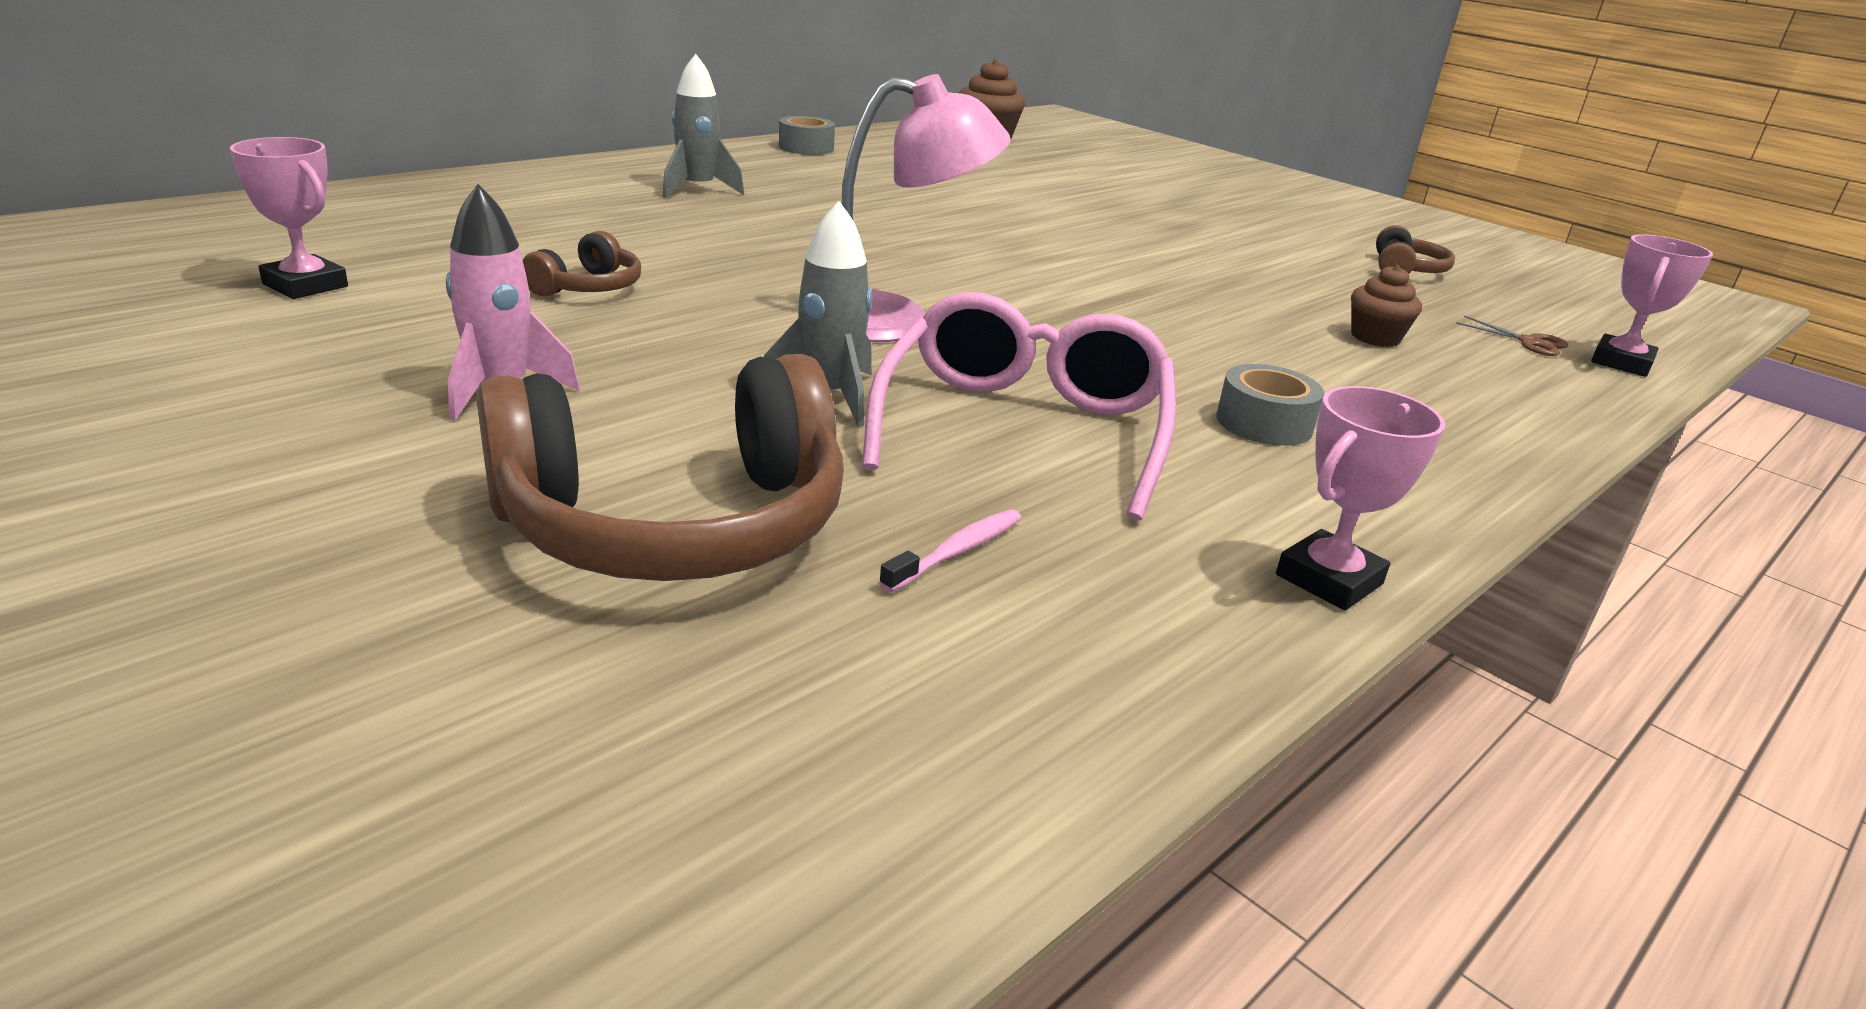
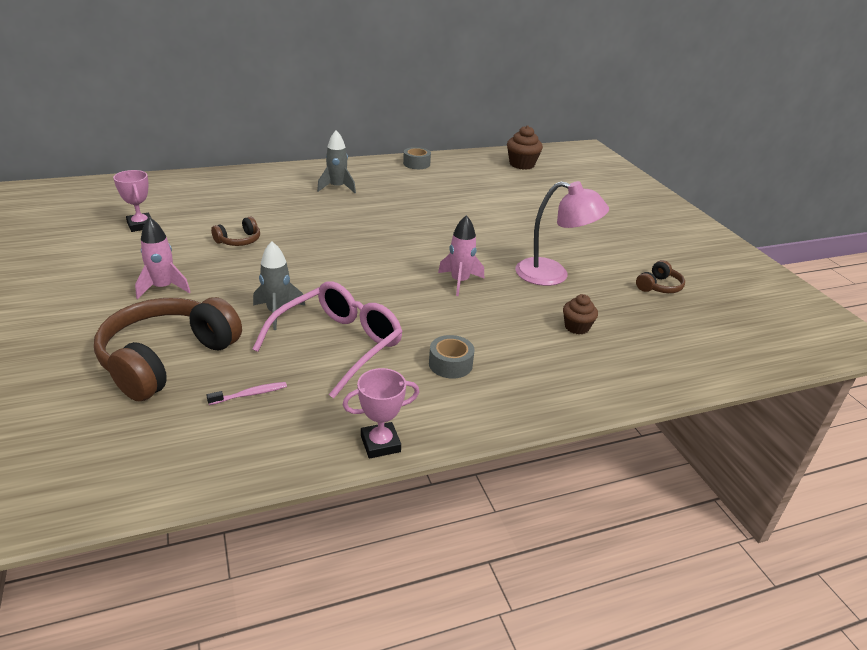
camera: 25 degrees right, 5 degrees up
brown headphones [476,354,844,581] -> brown headphones turned 120 degrees clockwise [94,297,242,402]
pink lamp [842,74,1011,342] -> pink lamp moved to [515,181,609,286]
brown scissors [1456,316,1568,356] -> none
pink trophy [1591,234,1713,377] -> none
none -> pink rocket [438,215,484,296]

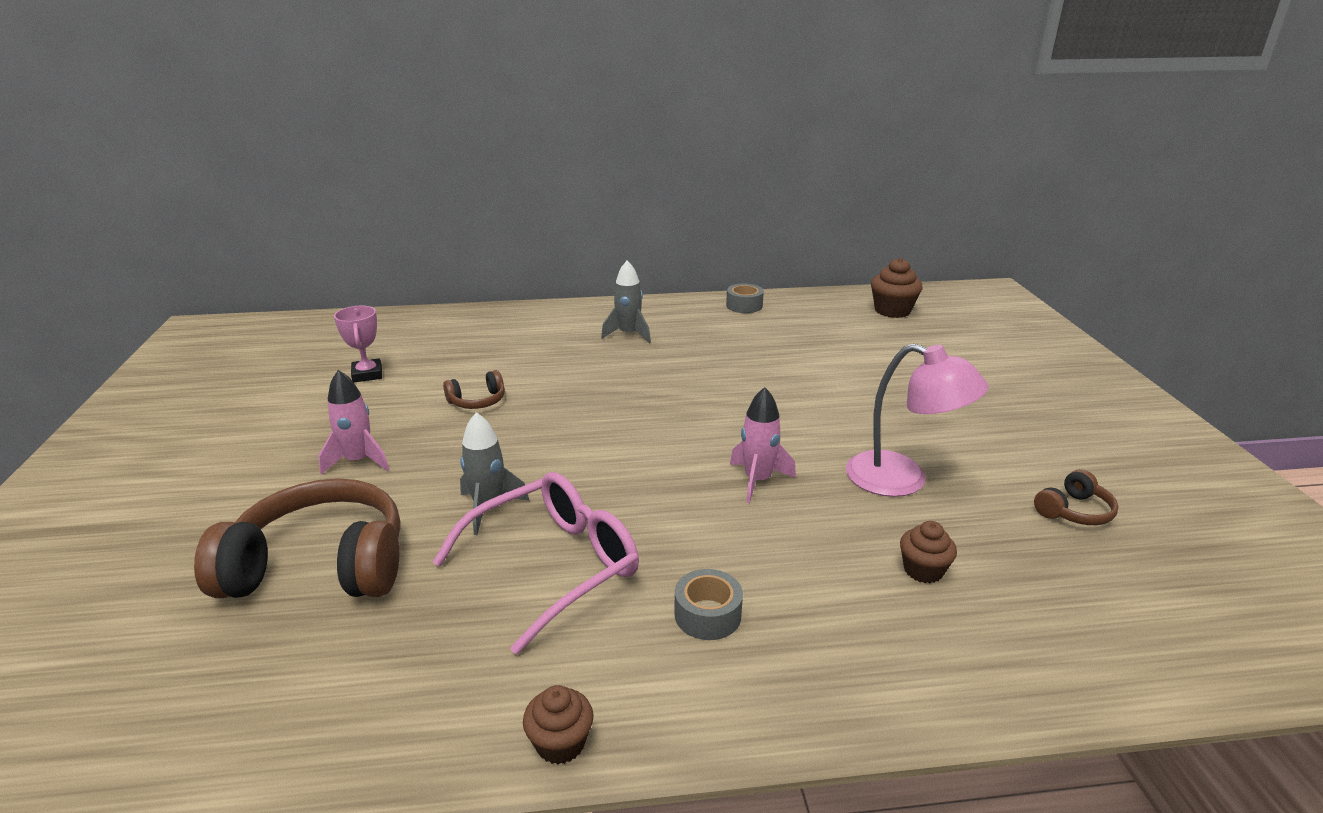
camera: 15 degrees right, 5 degrees down
brown headphones [94,297,242,402] -> brown headphones turned 45 degrees clockwise [194,478,401,598]
pink toothbrush [206,382,287,405] -> none
pink trophy [343,368,419,459] -> brown cupcake [523,685,593,764]

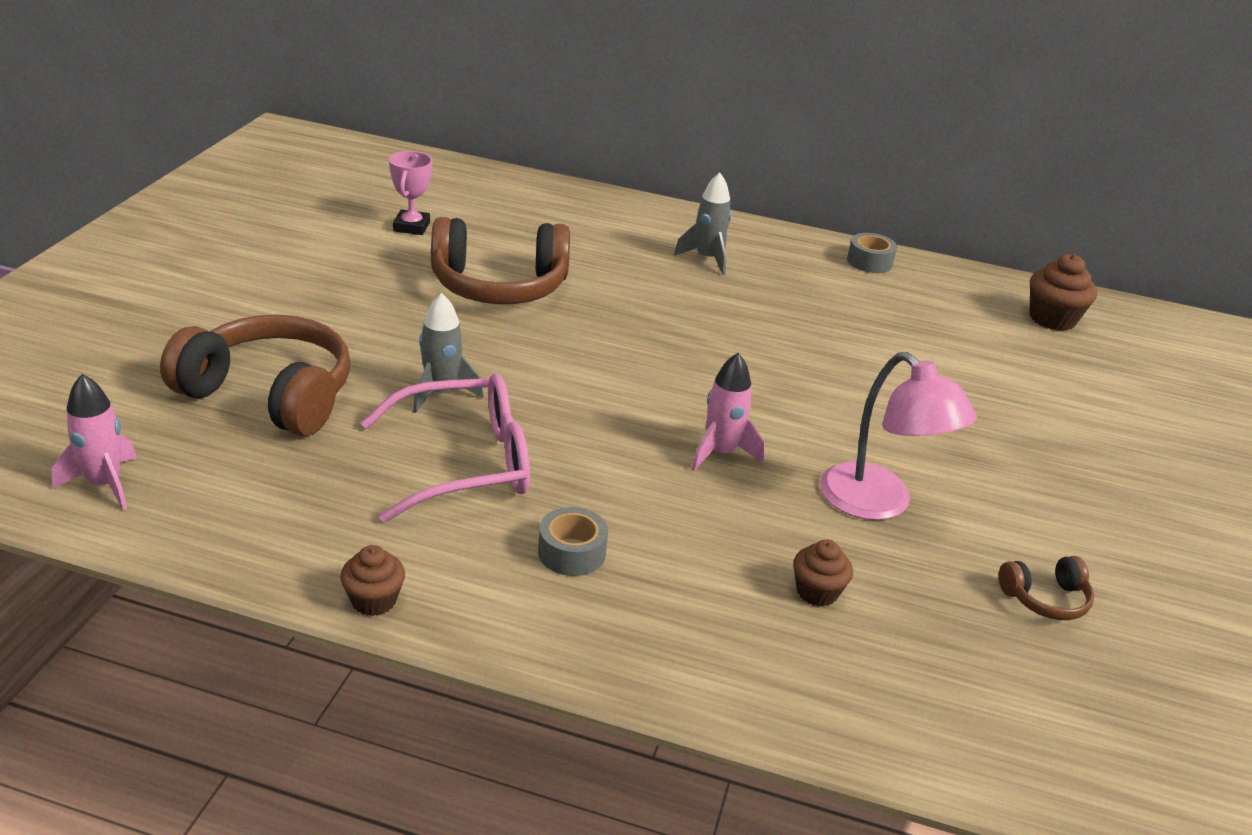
camera: 20 degrees right, 5 degrees up
pink rocket [319,370,390,474] -> pink rocket moved to [51,374,137,511]
brown headphones [443,370,505,409] -> brown headphones [431,217,570,304], size x2.21

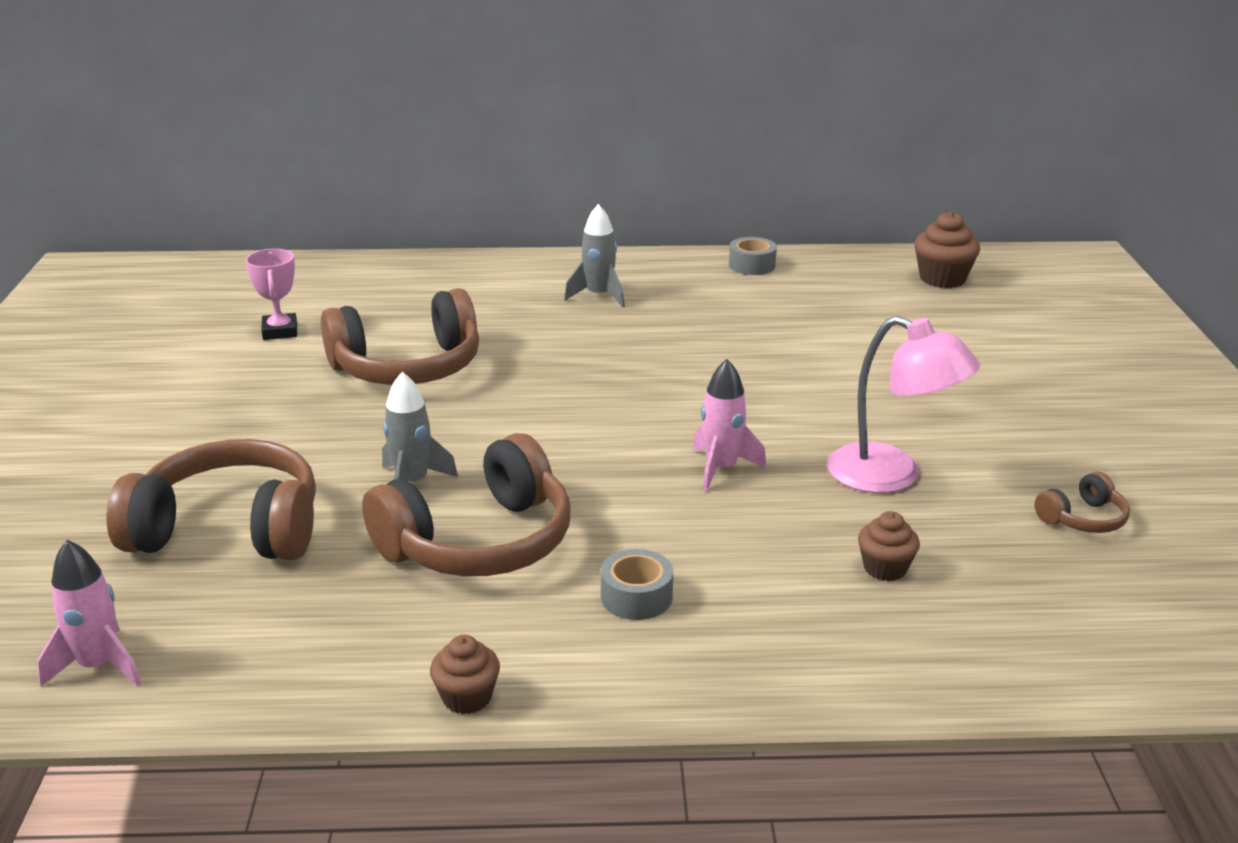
camera: 15 degrees left, 5 degrees down
pink glasses [361,373,530,522] -> brown headphones [362,433,571,576]

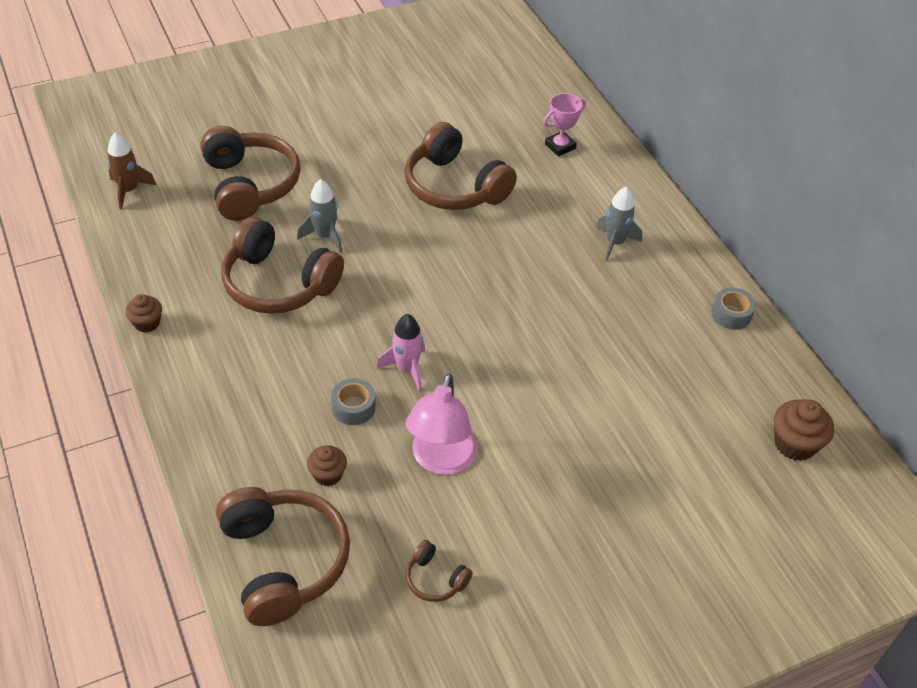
camera: 65 degrees right, 20 degrees up
pink rocket [37,540,141,687] -> brown rocket [107,133,156,209]
pink trophy [245,249,297,340] -> pink trophy moved to [544,93,586,157]
grey tape [601,549,673,620] -> grey tape moved to [331,378,376,425]
none -> brown headphones [216,487,350,626]

